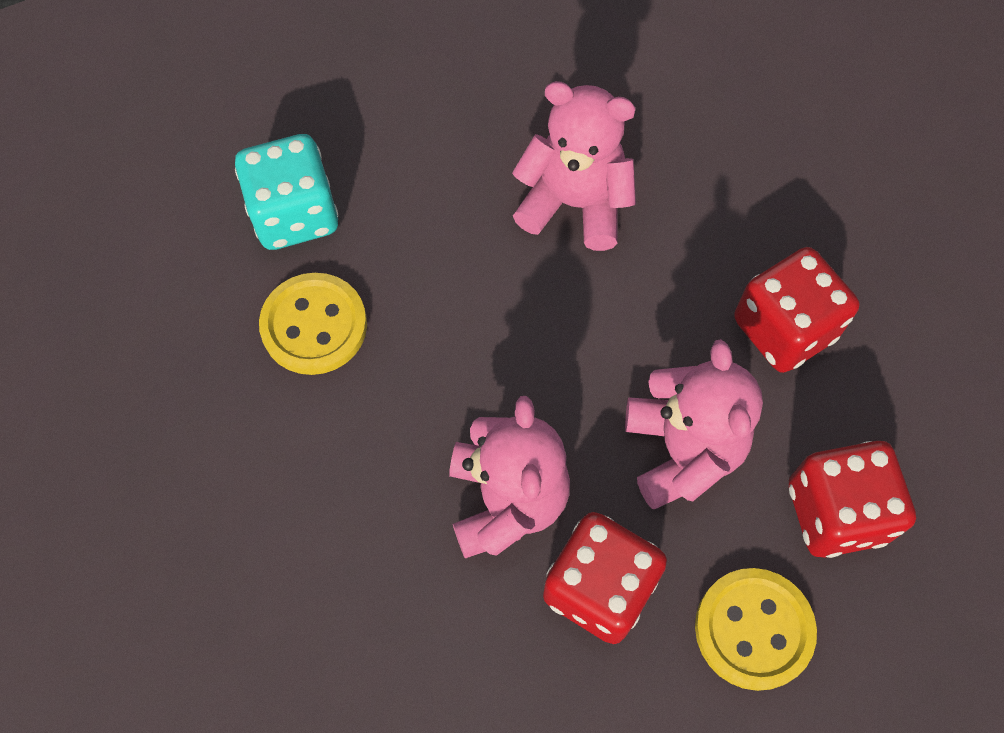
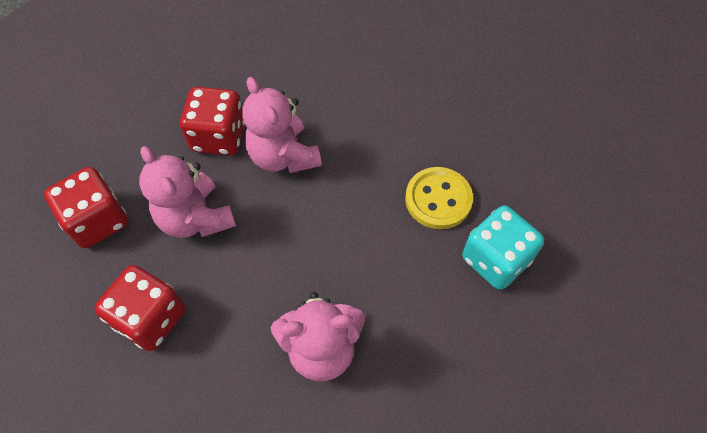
camera: 155 degrees right, 5 degrees down
yellow button [695,568,817,691] -> none

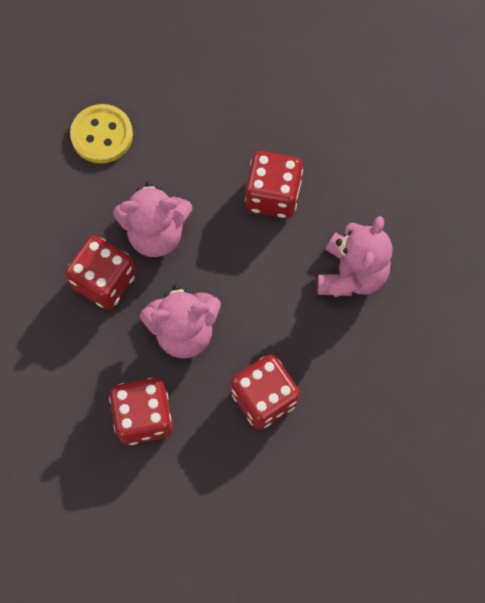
camera: 65 degrees left, 10 degrees up
yellow button [405,167,473,229] -> yellow button moved to [70,104,133,164]
turquoise dice [462,205,544,290] -> none
none -> red dice [245,151,303,218]

